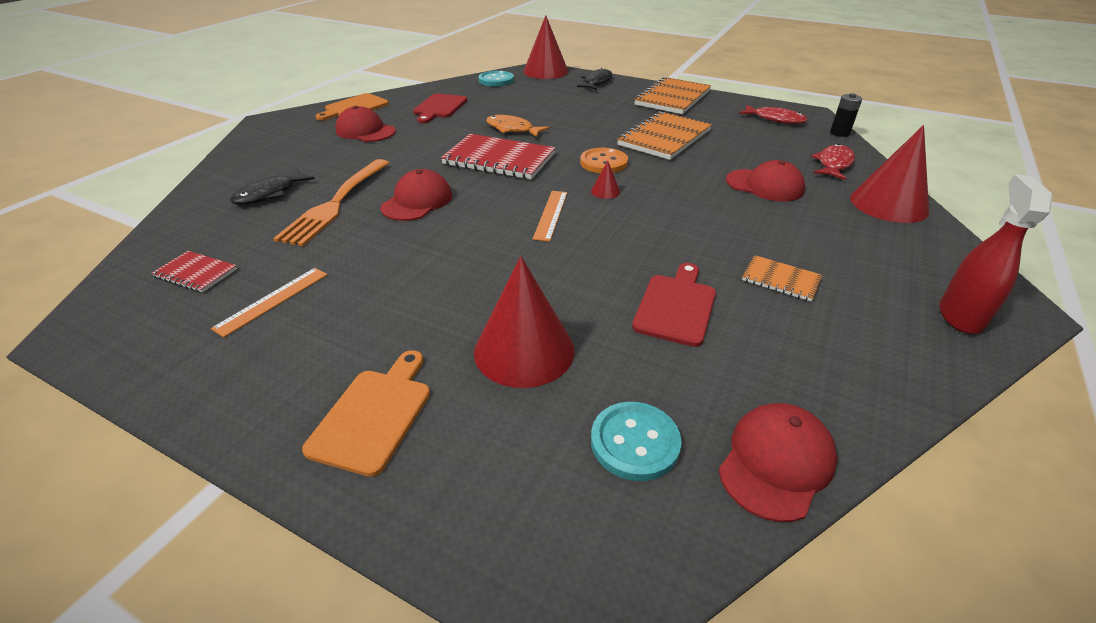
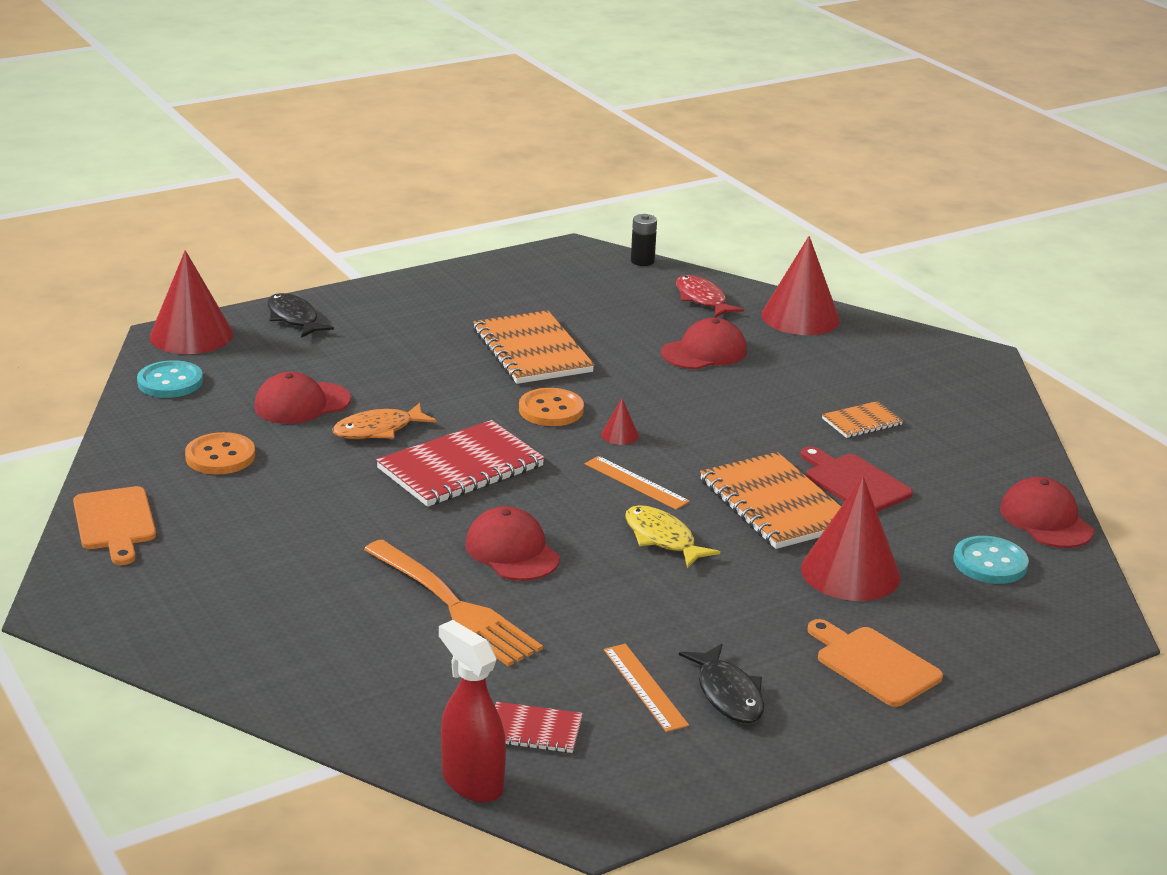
camera: 60 degrees left, 10 degrees down
red notebook [151,251,237,293] -> red notebook turned 45 degrees clockwise [495,702,583,753]
black fish [230,169,315,205] -> black fish moved to [679,644,764,723]
red cap [335,106,396,142] -> red cap moved to [254,372,351,424]
red cutting board [413,93,467,124] -> orange button [185,432,255,474]
orange notebook [634,77,711,114] -> orange notebook moved to [700,452,841,549]
red fish [739,105,807,124] -> none
red spray bottle [939,174,1053,334] -> red spray bottle moved to [439,620,506,803]
none -> yellow fish [625,505,720,568]

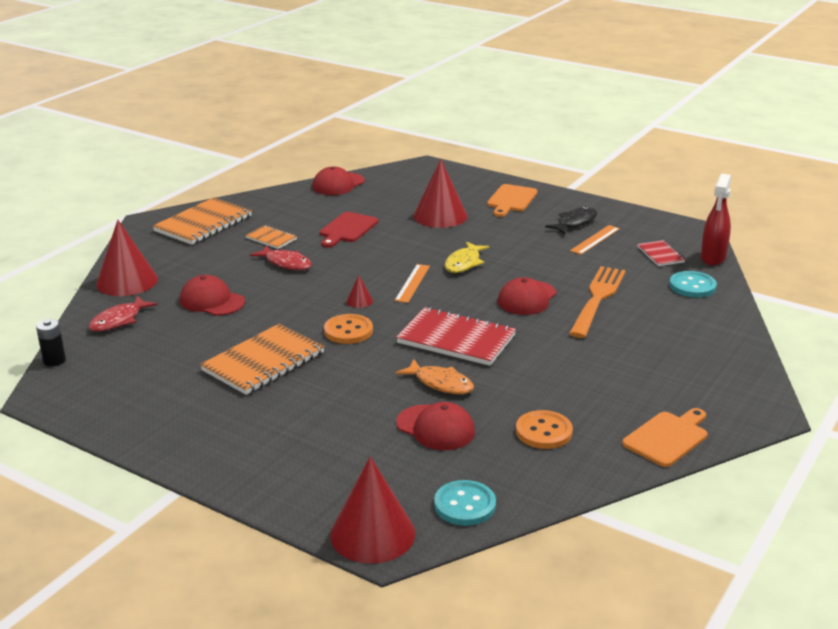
camera: 115 degrees left, 0 degrees up
black fish [267,293,334,338] -> none
orange notebook [700,452,841,549] -> orange notebook moved to [153,197,252,245]
turquoise button [953,536,1029,584] -> turquoise button moved to [669,271,717,298]
none -> red fish [250,246,312,270]

